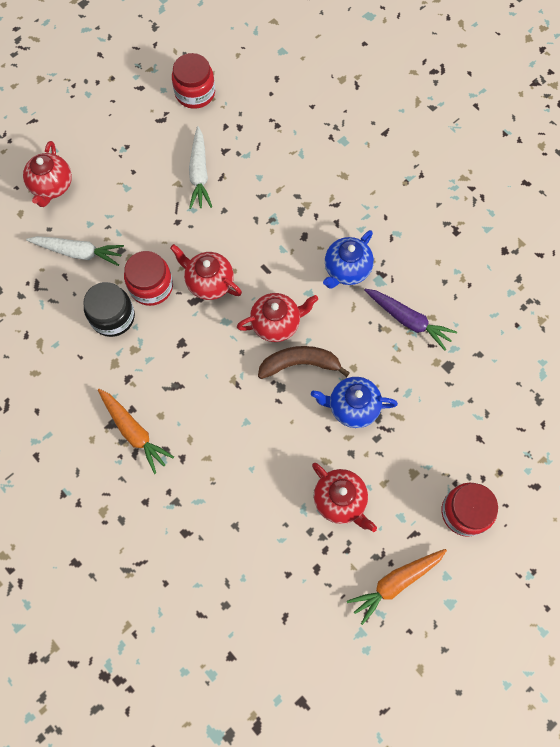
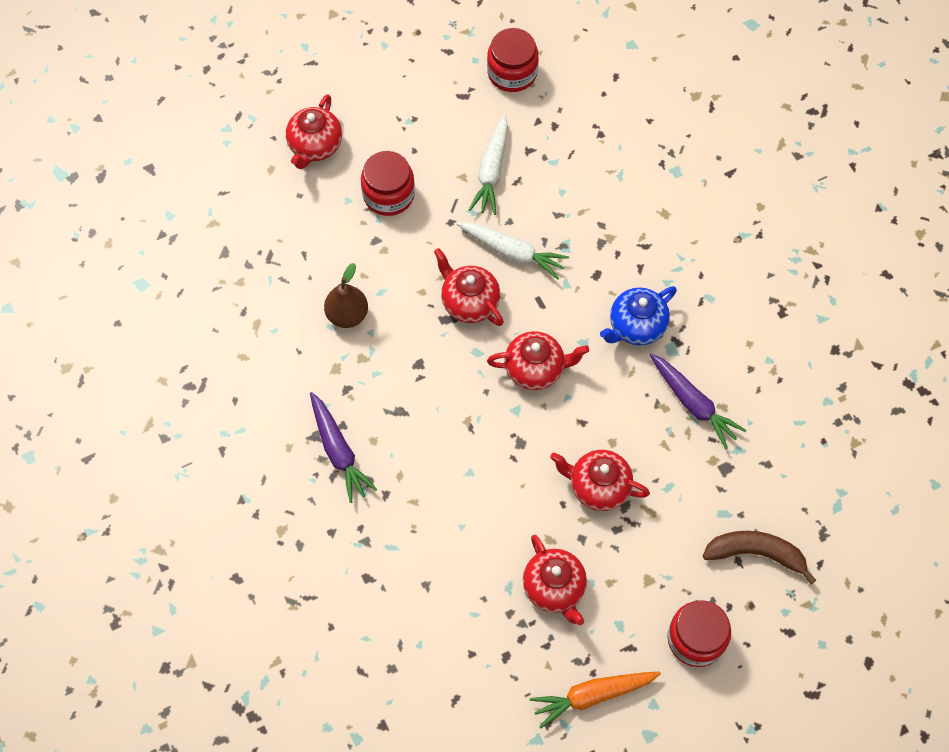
camera: 15 degrees right, 5 degrees down
white carrot [26,236,124,266] -> white carrot moved to [456,222,569,280]
black jar [84,282,135,337] -> brown pear [324,263,368,328]
orange carrot [98,389,174,474] -> purple carrot [310,392,377,503]
red jar [124,251,173,306] -> red jar moved to [361,151,415,216]
brown banana [258,346,350,379] -> brown banana moved to [703,531,816,584]
blue teapot [311,377,398,428] -> red teapot [550,450,650,511]

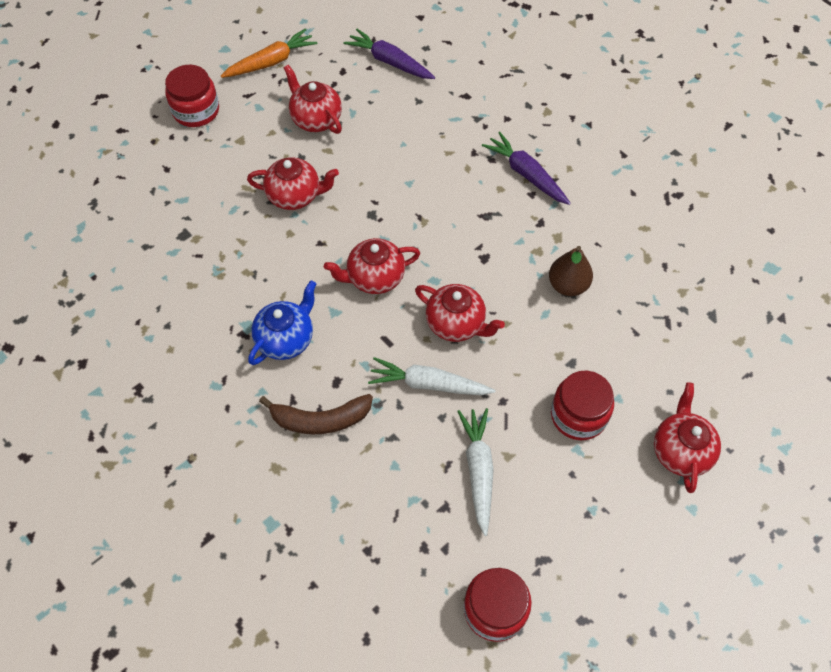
camera: 165 degrees right, 5 degrees down
purple carrot [650,353,747,449] -> purple carrot moved to [343,29,435,79]
brown banana [703,531,816,584] -> brown banana moved to [259,394,373,434]

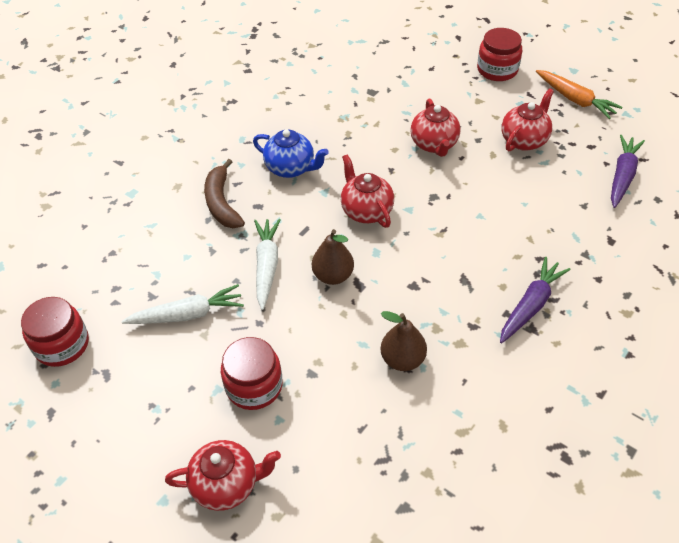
camera: 80 degrees right, 10 degrees down
red teapot [415,284,505,342] -> brown pear [312,229,354,285]

